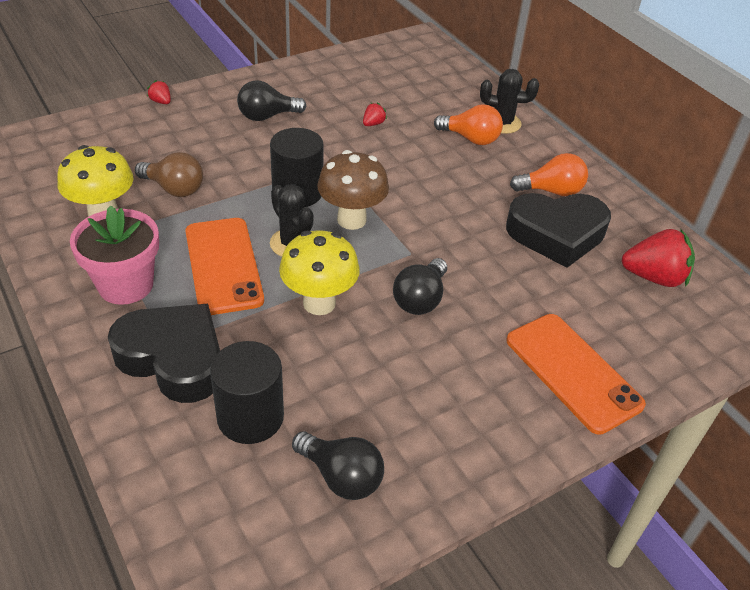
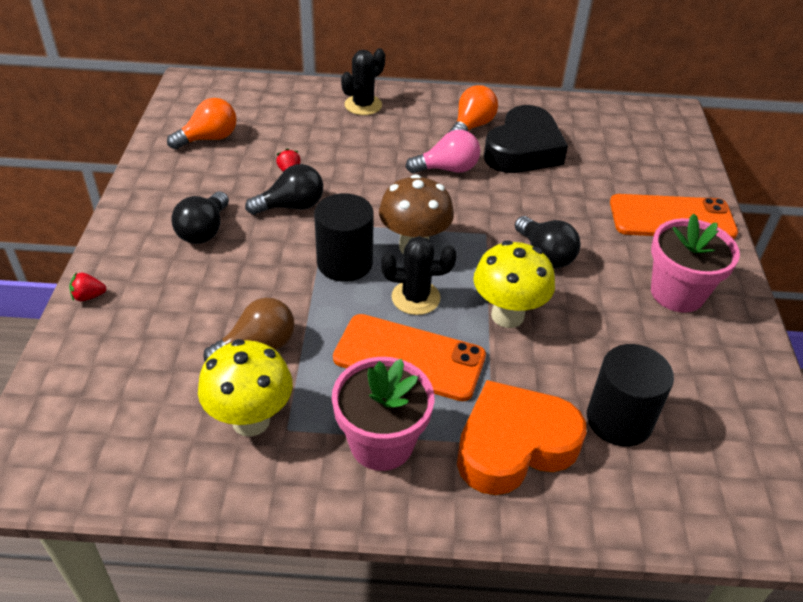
camera: 55 degrees left, 0 degrees up
black heart [108,304,220,403] -> orange heart [457,380,586,495]
black light bulb [292,431,384,500] -> black light bulb moved to [245,164,323,215]
orange light bulb [434,104,503,145] -> orange light bulb moved to [167,98,237,149]
red strawberry [622,228,695,287] -> none
none -> pink light bulb [406,130,480,173]
none -> pink flower pot [651,213,740,313]

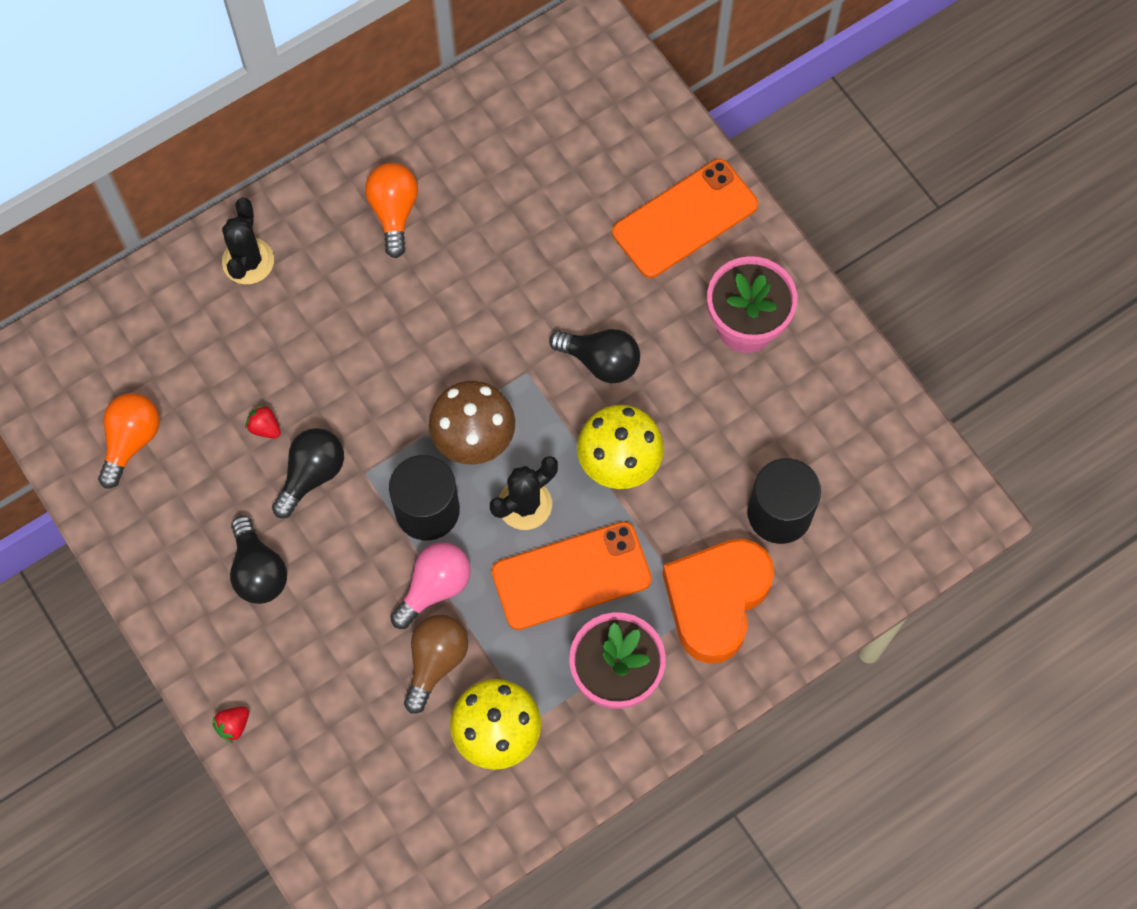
camera: 35 degrees left, 25 degrees up
pink light bulb [406,130,480,173] -> pink light bulb moved to [390,542,471,629]
black heart [484,105,568,173] -> none

